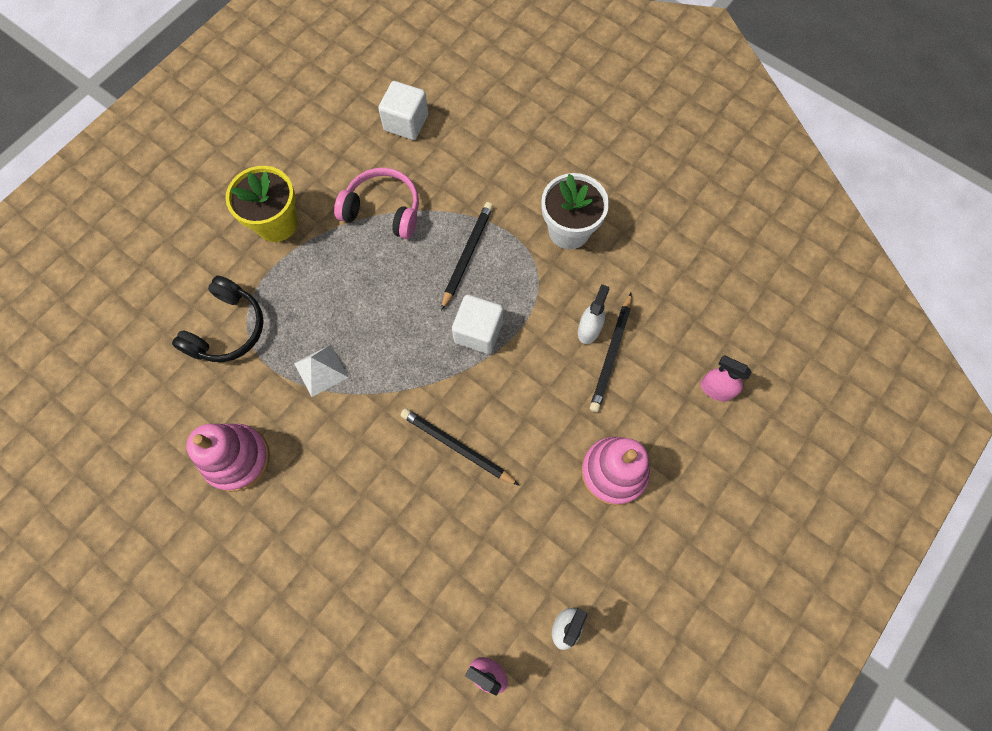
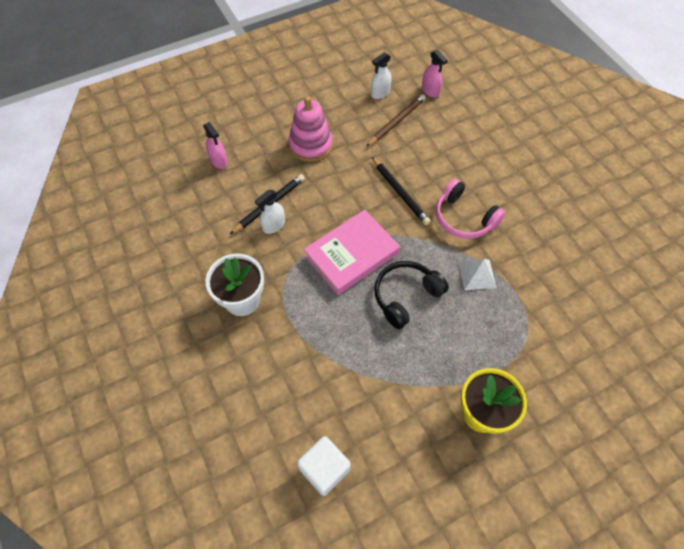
camera: 155 degrees left, 10 degrees down
black headphones [172,276,264,362] -> black headphones moved to [374,261,449,329]
pink stacking toy [186,424,270,492] -> none
pink headphones [334,168,419,239] -> pink headphones moved to [436,178,505,239]
black pencil [441,202,493,311] -> none
white cube [452,295,503,354] -> pink book [304,210,400,295]
none -> brown pencil [366,94,426,146]

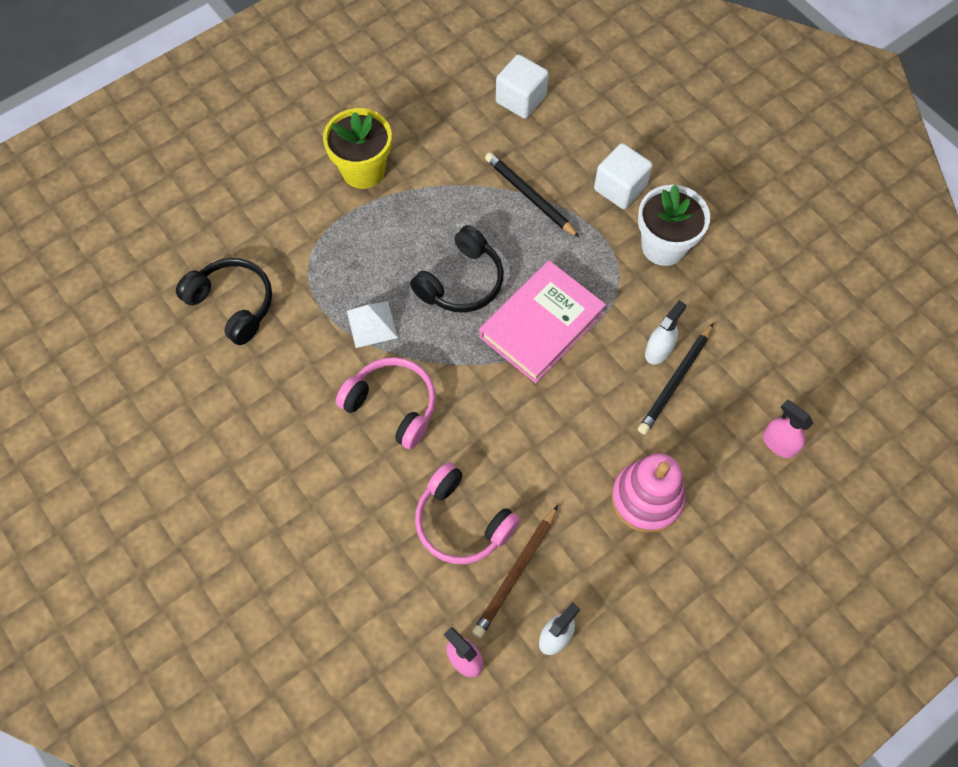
camera: 170 degrees right, 5 degrees up
black pencil [372,157,431,225] -> black pencil moved to [485,152,580,238]
none -> black headphones [176,258,272,345]
none -> pink headphones [415,462,520,564]
none -> white cube [594,143,653,209]

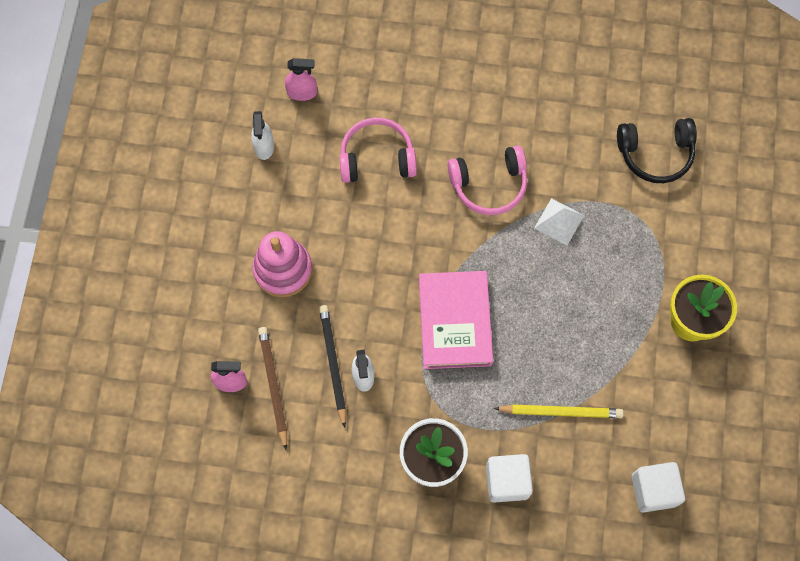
camera: 135 degrees right, 5 degrees up
black headphones [410,225,504,313] -> none
brown pencil [472,505,558,638] -> brown pencil moved to [258,327,287,450]
black pencil [485,152,580,238] -> yellow pencil [494,405,624,418]

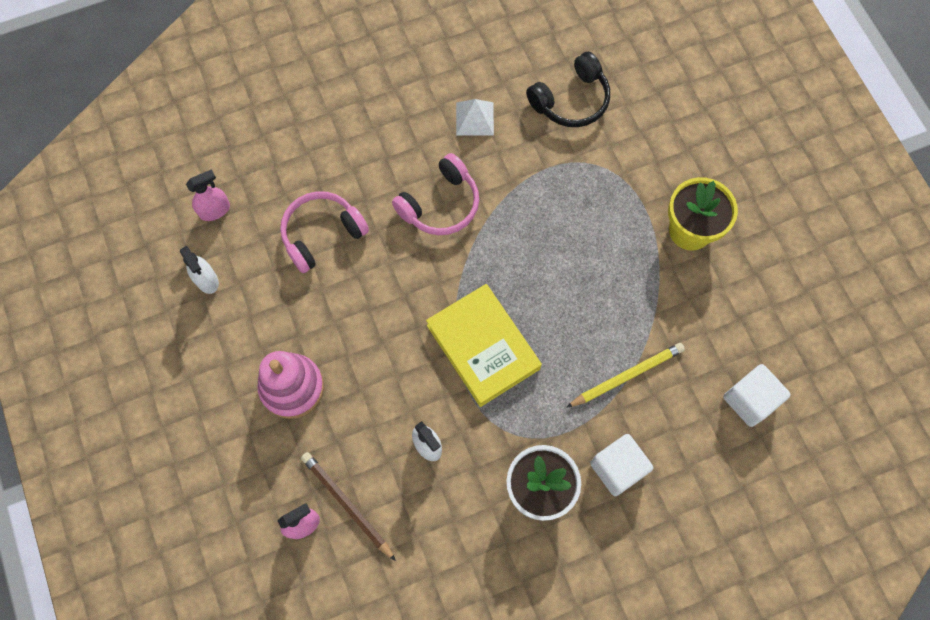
camera: 30 degrees left, 0 degrees up
black pencil [319,305,346,428] -> none
pink book [419,271,493,369] -> yellow book [426,284,542,407]
white pyramid [534,198,584,245] -> white pyramid moved to [456,99,494,136]

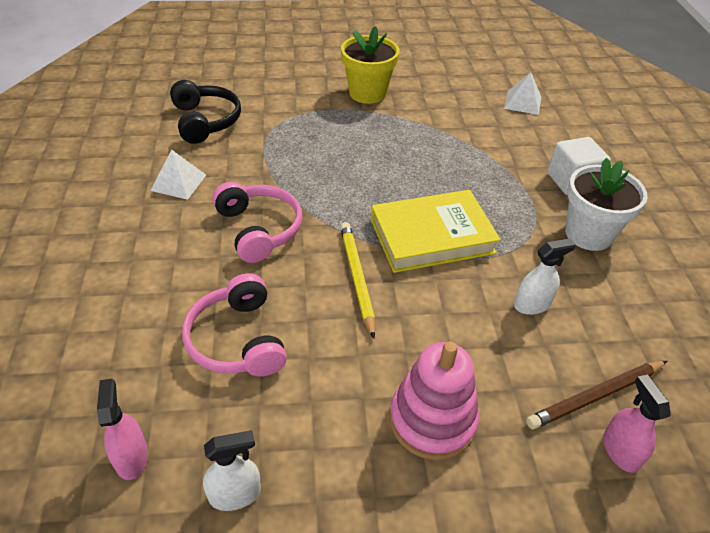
camera: 75 degrees left, 25 degrees down
yellow pencil [566,343,685,408] -> yellow pencil moved to [340,222,375,339]
white cube [723,364,791,427] -> white pyramid [504,72,541,115]

